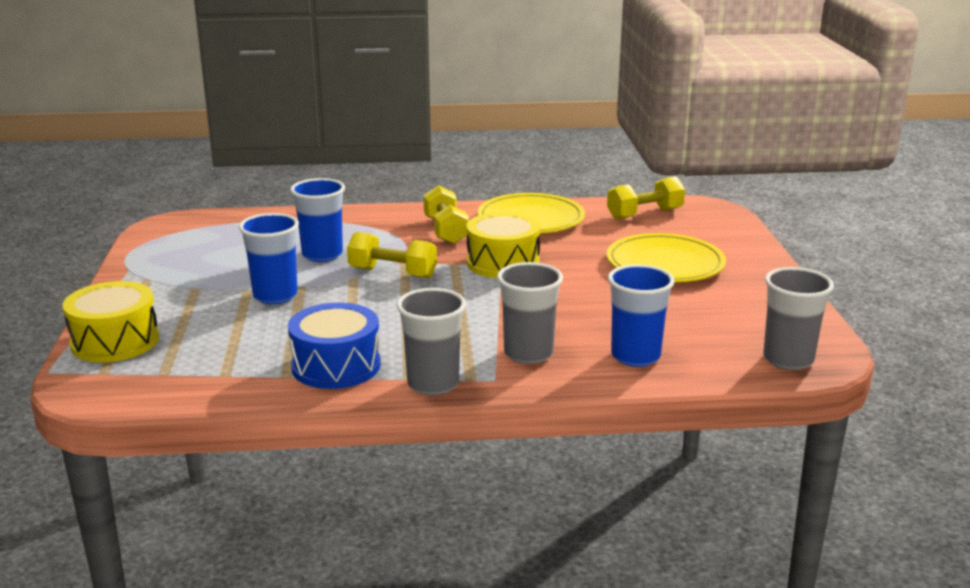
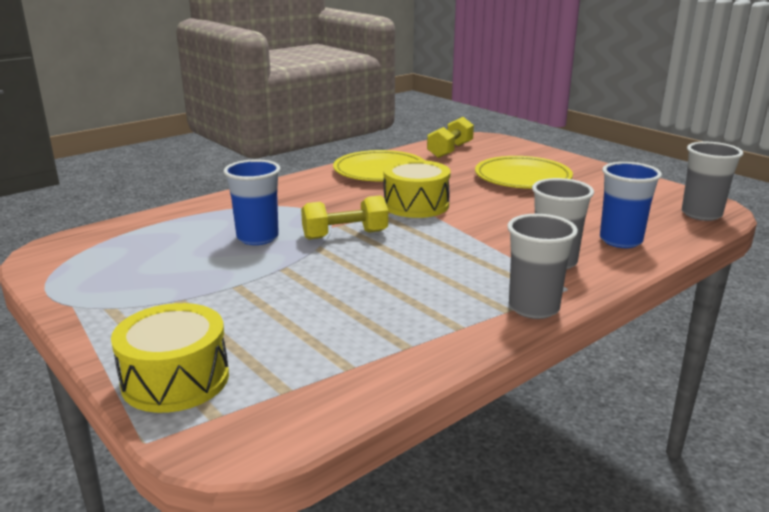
camera: 35 degrees left, 0 degrees up
blue cup [239,213,299,304] -> none
blue drum [288,303,381,389] -> none
yellow dumbbell [424,185,469,244] -> none

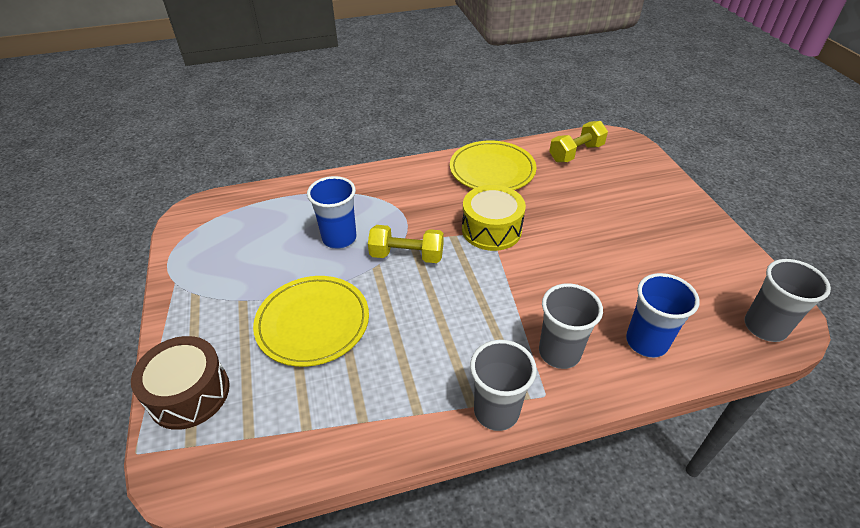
camera: 25 degrees right, 20 degrees up
yellow drum [111,303,229,413] -> brown drum [131,336,230,430]
yellow plate [475,156,573,189] -> yellow plate moved to [253,276,369,367]

